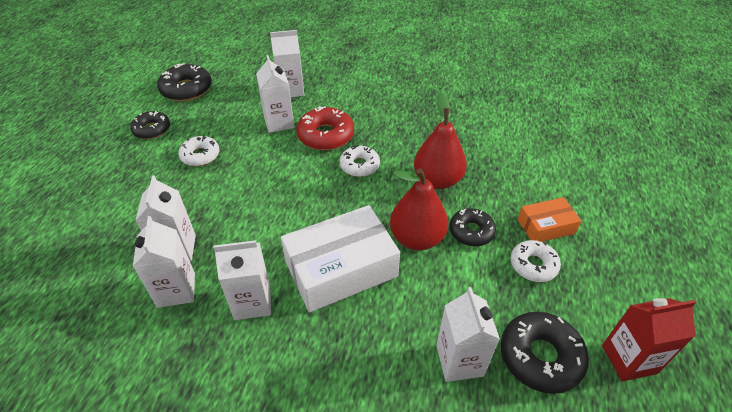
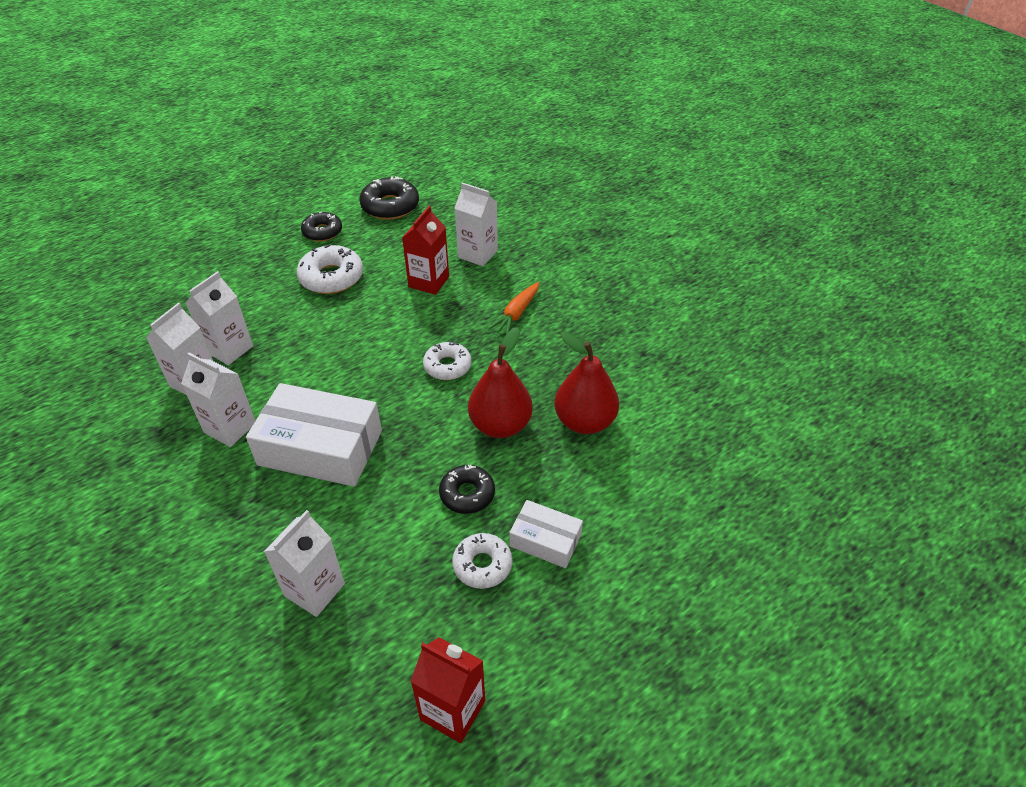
camera: 40 degrees right, 0 degrees up
white donut [178,136,220,166] -> white donut [297,245,363,294], size x1.51
white carton [256,55,295,133] -> red carton [402,206,449,295]
red donut [296,106,354,150] -> none
red pear [390,168,448,250] -> red pear moved to [554,332,619,434]
black donut [501,312,589,394] -> none
orange box [518,197,581,242] -> white box [509,500,583,568]
none -> orange carrot [488,282,539,334]

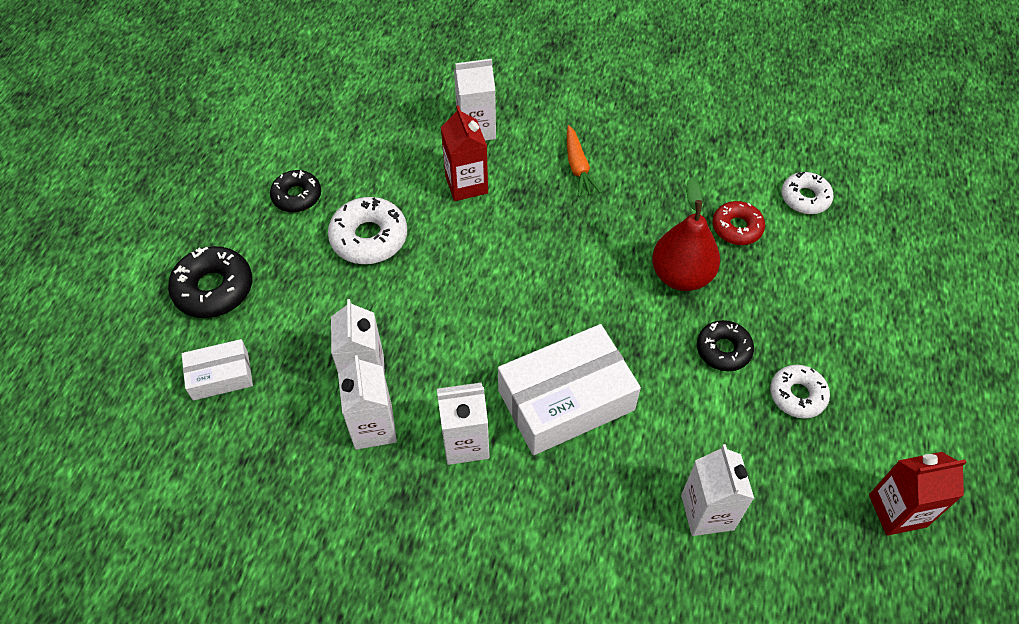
camera: 40 degrees left, 10 degrees up
black donut [360,176,419,220] -> black donut moved to [168,246,252,318]
white donut [423,342,471,380] -> white donut moved to [781,172,834,214]
white box [509,500,583,568] -> white box moved to [182,339,253,401]
red pear [554,332,619,434] -> red donut [712,201,765,245]

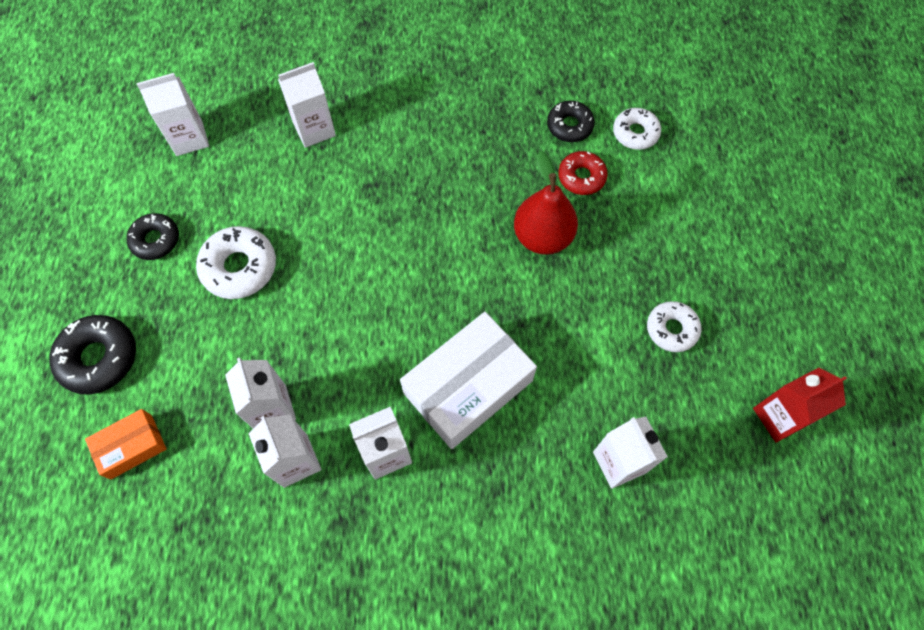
camera: 15 degrees left, 10 degrees up
white box [182,339,253,401] -> orange box [85,409,167,479]
red carton [441,105,488,201] -> none
orange carrot [567,125,602,197] -> none
black donut [697,320,754,371] -> black donut moved to [547,101,595,142]
none -> white carton [136,73,209,156]

